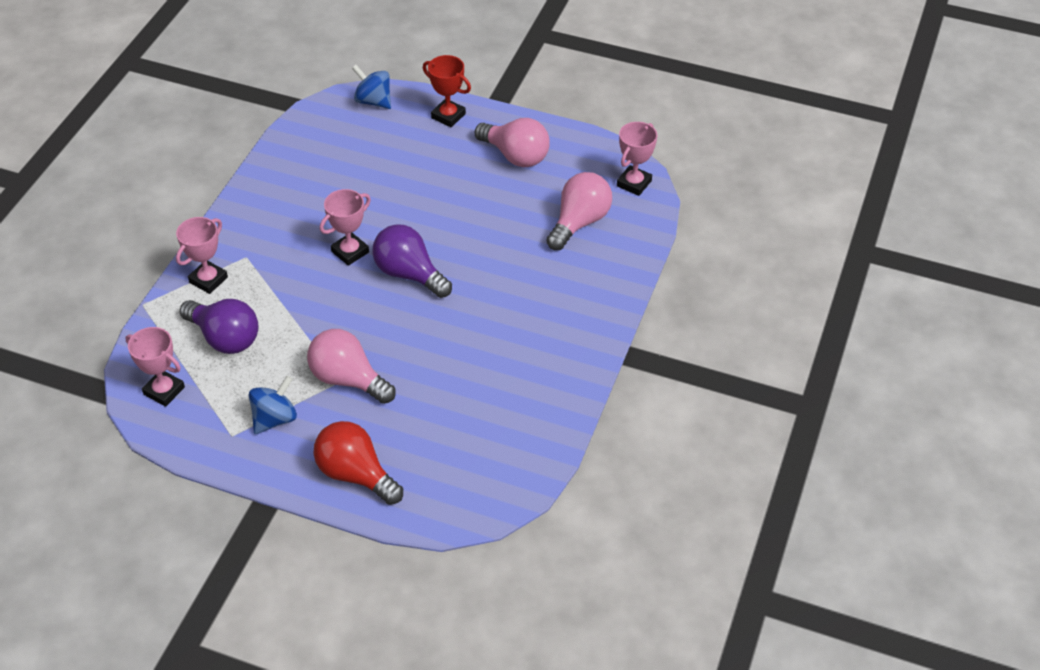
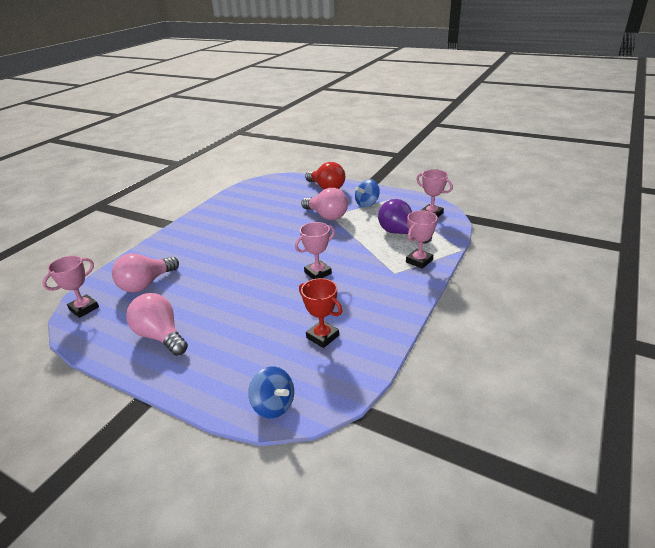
camera: 170 degrees left, 15 degrees down
purple light bulb [372,224,452,298] -> none
red trophy [423,55,471,127] -> red trophy moved to [299,278,342,348]

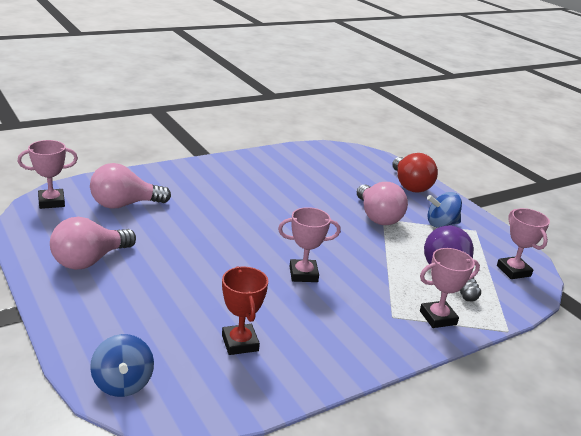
camera: 25 degrees right, 5 degrees down
pink light bulb [126,293,188,356] -> pink light bulb turned 120 degrees counterclockwise [50,217,136,270]

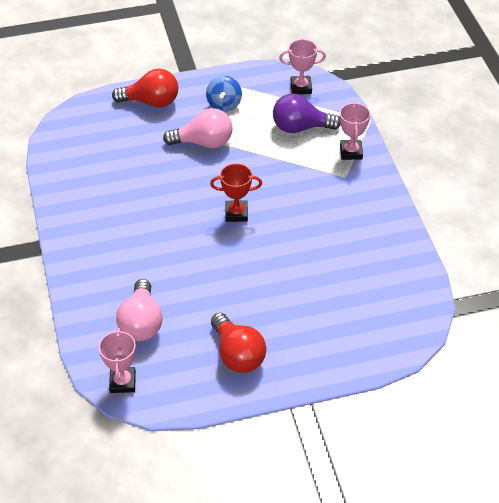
camera: 70 degrees left, 20 degrees up
pink light bulb [50,217,136,270] -> red light bulb [211,312,266,373]
blue spinning top [90,334,154,397] -> none
red trophy [222,267,268,355] -> red trophy moved to [210,163,262,222]
pink trophy [278,207,341,282] -> none

